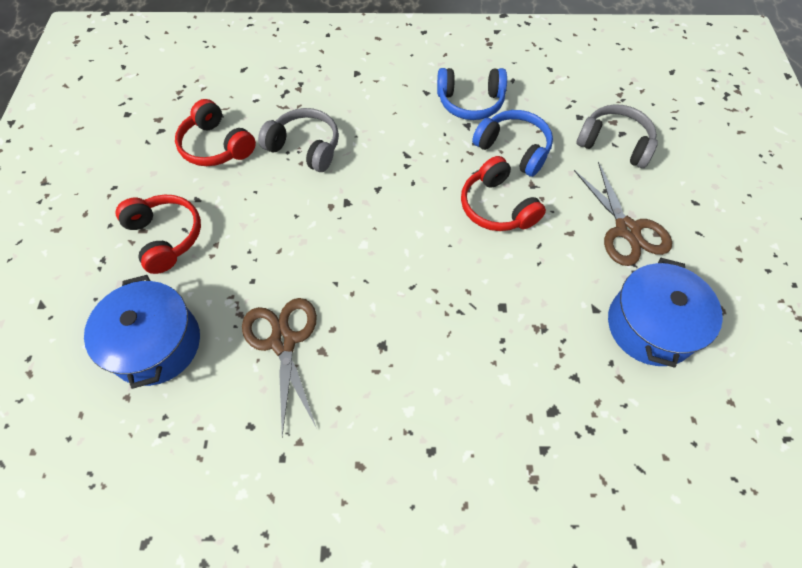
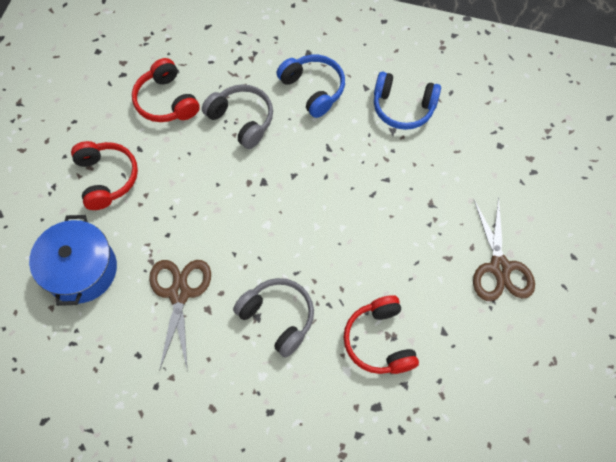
camera: 15 degrees right, 5 degrees up
red headphones [461,156,546,231] -> red headphones moved to [343,295,419,374]
blue headphones [472,110,553,177] -> blue headphones moved to [276,55,345,118]
grey headphones [577,104,658,168] -> grey headphones moved to [233,278,314,358]
blue pot [608,258,723,368] -> none

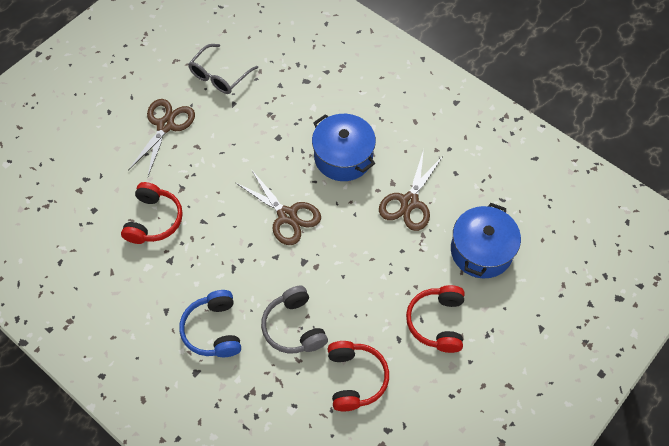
camera: 155 degrees left, 5 degrees down
grey headphones [233,278,314,358] -> blue pot [312,114,376,181]
red headphones [343,295,419,374] -> red headphones moved to [121,182,183,244]
blue headphones [374,72,441,130] -> none
none -> grey glasses [188,44,258,94]
none -> brown scissors [236,169,321,245]

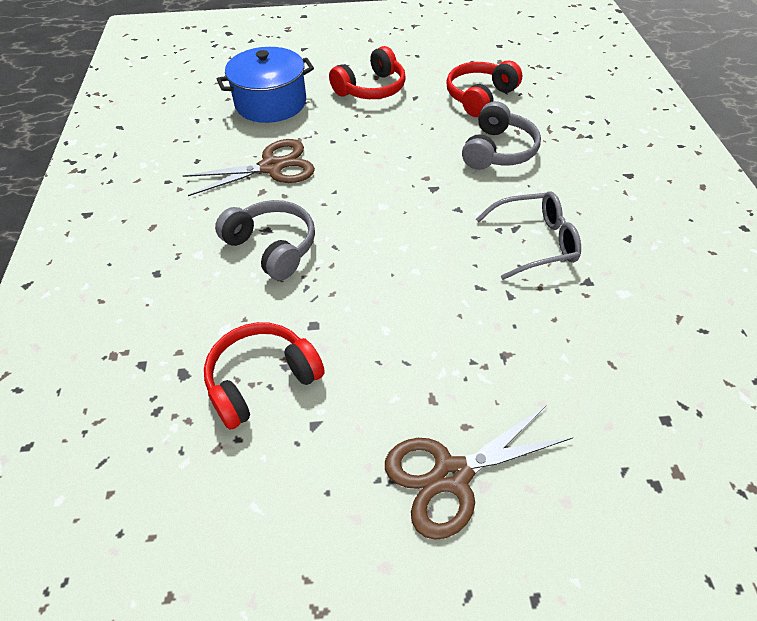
camera: 135 degrees left, 10 degrees down
red headphones [121,182,183,244] -> red headphones moved to [204,322,325,430]
blue headphones [179,290,241,357] -> none
grey glasses [188,44,258,94] -> grey glasses moved to [476,191,581,280]
brown scissors [236,169,321,245] -> none
blue pot [312,114,376,181] -> grey headphones [215,200,315,281]

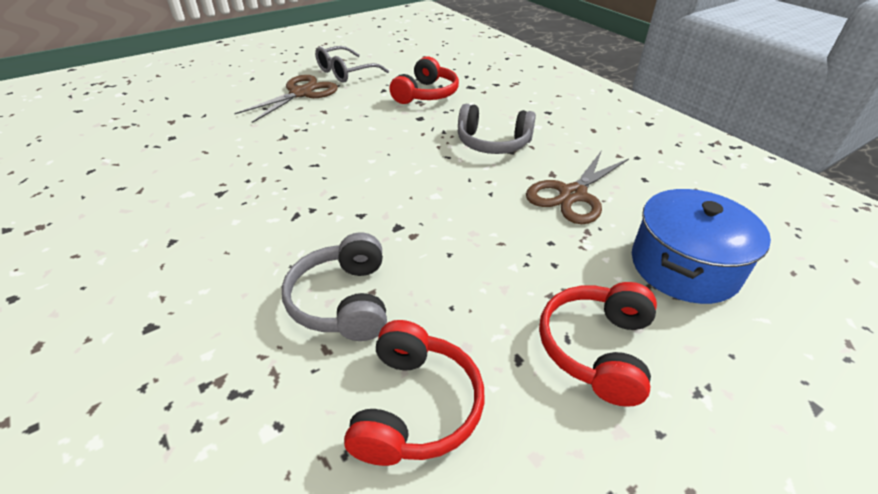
camera: 150 degrees right, 10 degrees down
grey glasses [476,191,581,280] -> grey glasses moved to [315,46,389,83]

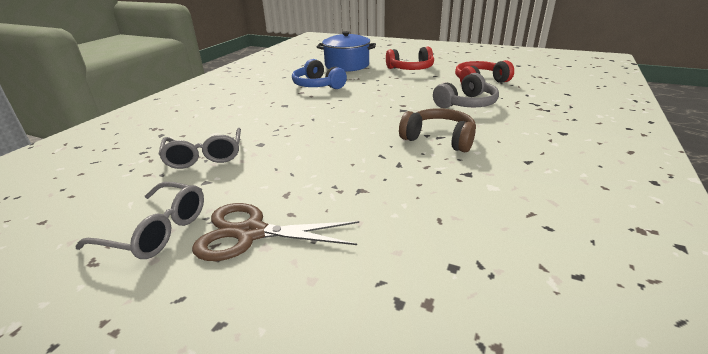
camera: 120 degrees left, 10 degrees down
red headphones [390,56,459,104] -> grey glasses [158,128,241,169]
grey headphones [458,104,536,154] -> none
brown scissors [526,150,629,224] -> blue headphones [292,59,347,89]
none -> brown headphones [399,108,476,152]

